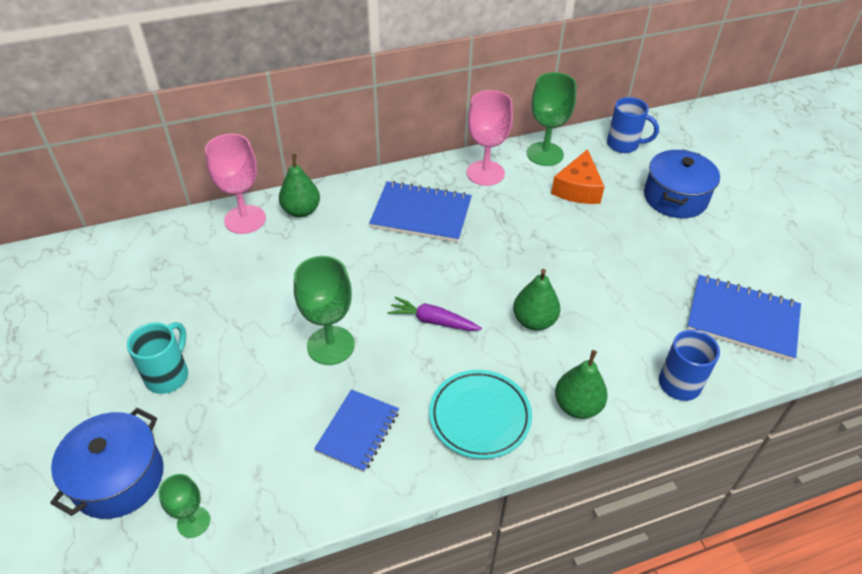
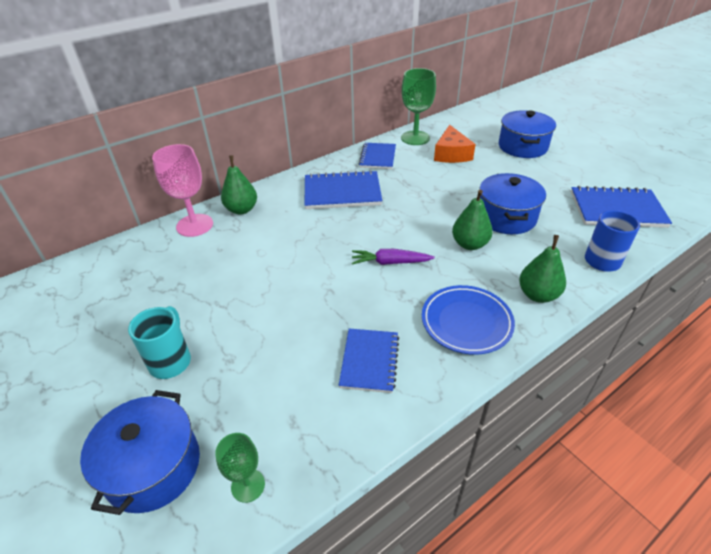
camera: 15 degrees left, 5 degrees down
green goblet [294,256,355,365] -> none
turquoise plate [429,370,532,459] -> blue plate [422,285,515,355]
pink goblet [467,90,513,186] -> blue notebook [359,143,396,169]
blue mug [607,97,659,153] -> none
none -> blue pot [480,173,546,234]

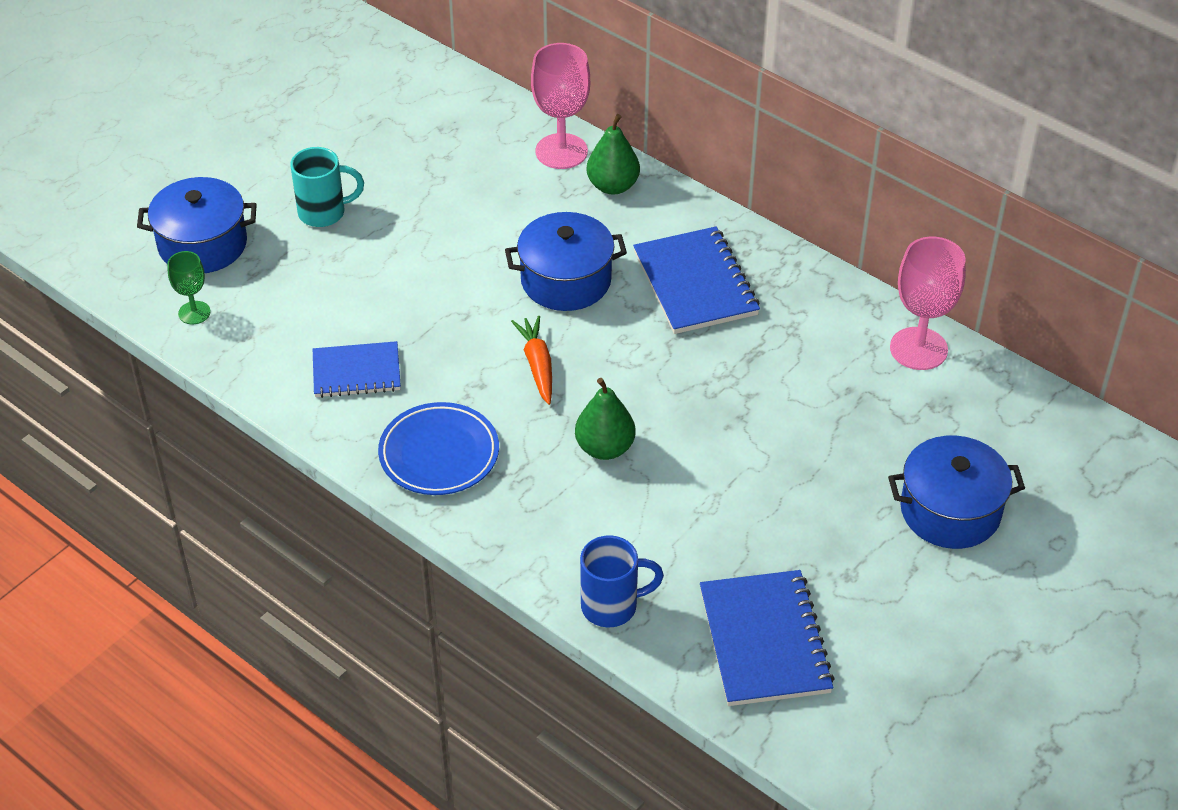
camera: 75 degrees right, 5 degrees up
purple carrot [352,249,435,265] -> orange carrot [511,316,552,405]
blue notebook [359,143,396,169] -> none
green goblet [401,68,436,145] -> pink goblet [890,237,966,370]
orange cheese [434,125,476,163] -> none
blue pot [480,173,546,234] -> blue pot moved to [505,212,627,311]
green pear [519,235,566,303] -> none

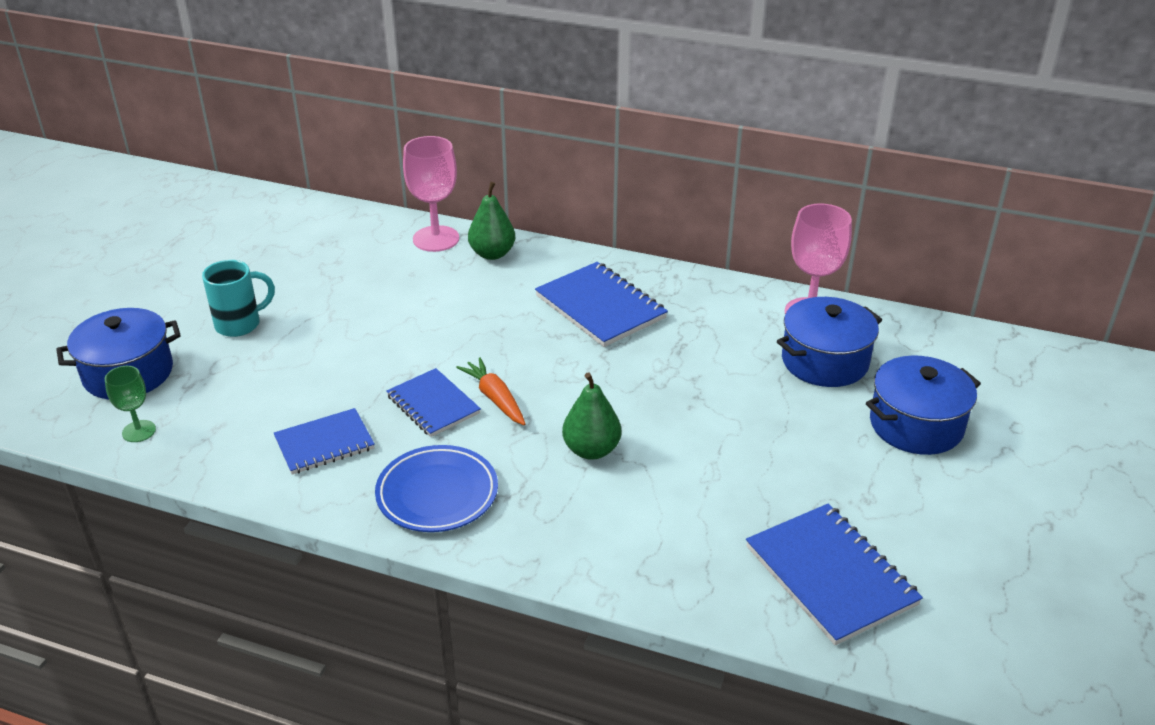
camera: 20 degrees left, 10 degrees down
blue pot [505,212,627,311] -> blue pot moved to [777,297,882,387]
blue mug [580,535,664,627] -> none
none -> blue notebook [386,368,481,437]

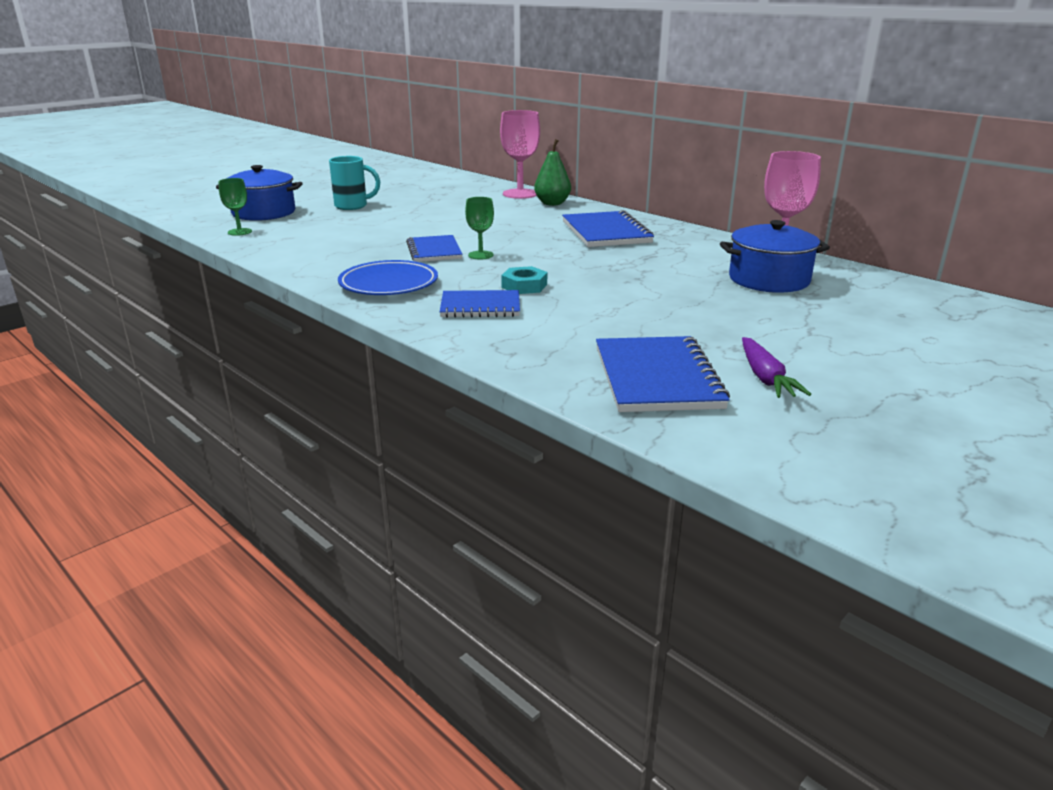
camera: 25 degrees right, 10 degrees down
blue notebook [274,408,375,475] -> blue notebook moved to [440,290,520,318]
orange carrot [456,358,525,425] -> green goblet [465,197,494,259]
green pear [562,372,621,460] -> turquoise nut [501,266,547,294]
blue pot [866,356,981,455] -> none
none -> purple carrot [742,337,811,398]

